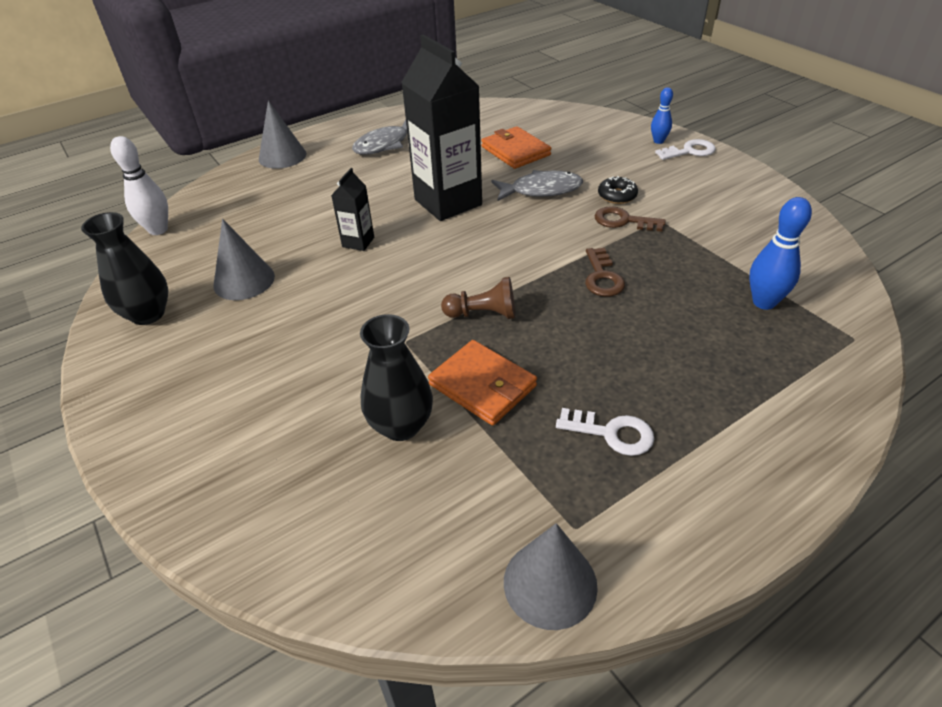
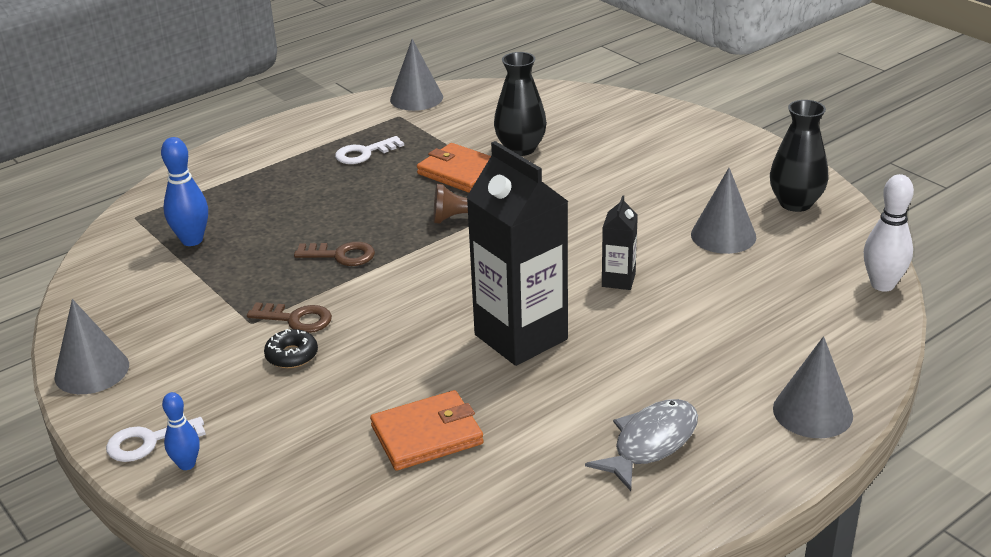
camera: 175 degrees right, 10 degrees down
orange wallet [481,126,551,169] -> orange wallet turned 75 degrees counterclockwise [370,390,484,471]
grey fish [492,170,583,201] -> none
white key [556,408,654,456] -> white key turned 45 degrees counterclockwise [335,136,404,164]
brown key [585,248,625,297] -> brown key turned 105 degrees clockwise [294,242,375,266]
none -> grey cone [54,299,129,394]

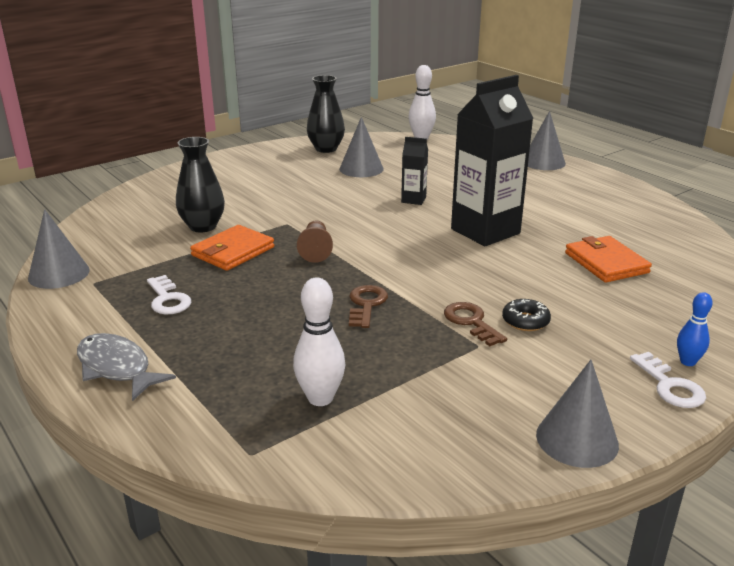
camera: 90 degrees left, 5 degrees down
blue bowling pin [161,137,208,246] -> white bowling pin [293,278,345,406]
brown key [247,302,332,333] -> brown key turned 45 degrees counterclockwise [444,302,507,346]
grey fish [585,399,698,491] -> grey fish moved to [77,333,176,401]

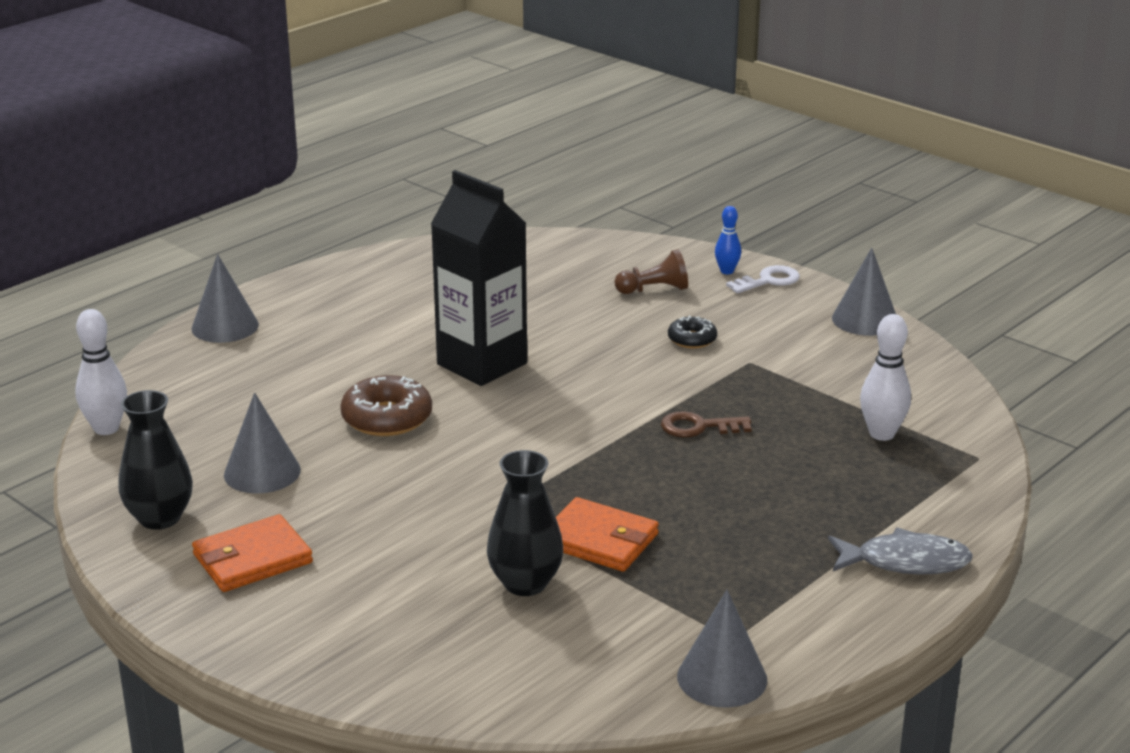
camera: 100 degrees left, 0 degrees up
grey fish [77,333,176,401] -> grey fish turned 120 degrees counterclockwise [828,528,973,575]
white key [147,275,191,314] -> none
brown pawn [297,220,333,263] -> brown pawn moved to [614,249,688,294]
black carton [401,137,428,205] -> brown donut [340,375,432,436]
brown key [444,302,507,346] -> none
orange wallet [565,236,652,282] -> orange wallet moved to [192,514,313,592]

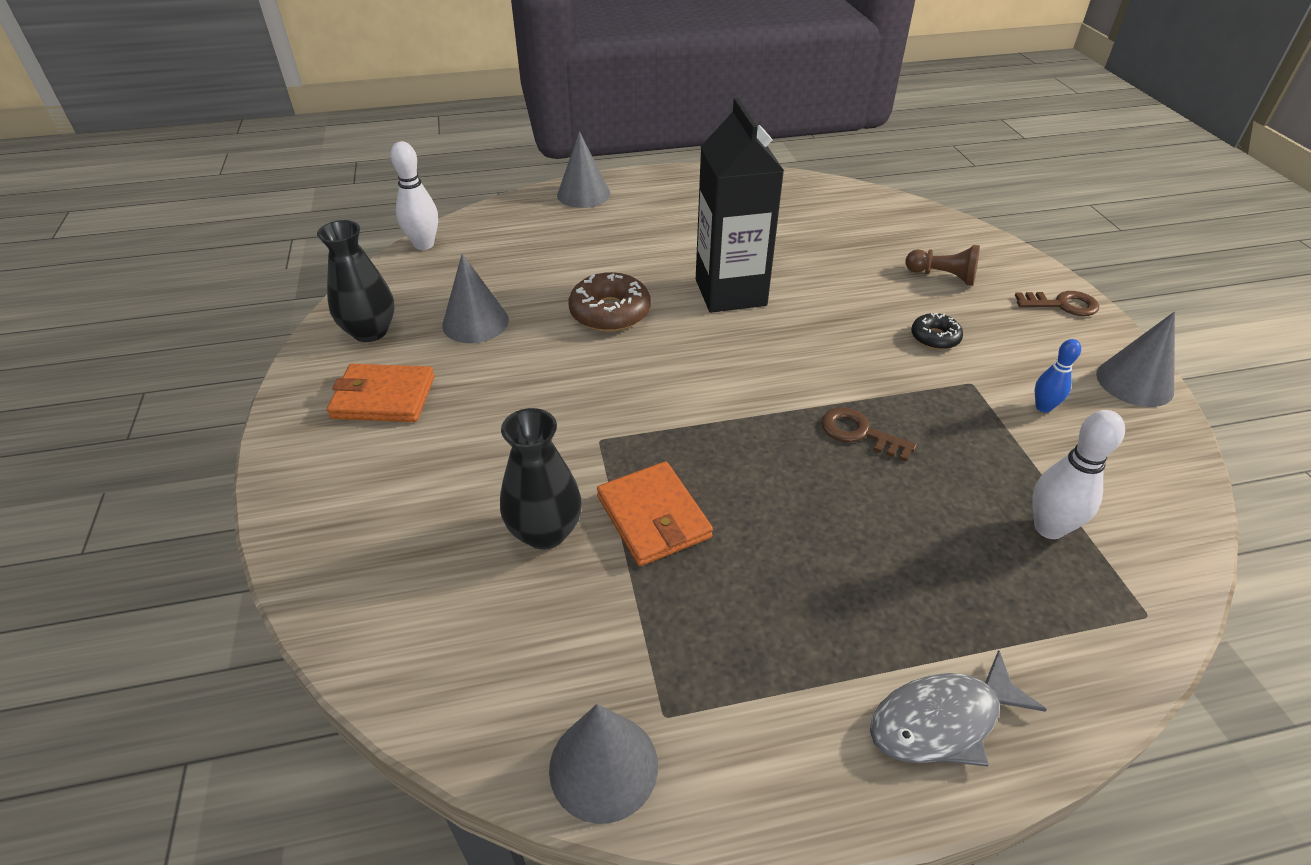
camera: 35 degrees right, 15 degrees up
blue bowling pin [715,206,741,274] -> blue bowling pin moved to [1035,339,1081,413]
white key [726,265,800,293] -> brown key [1015,291,1099,316]
grey fish [828,528,973,575] -> grey fish turned 120 degrees clockwise [870,650,1047,766]

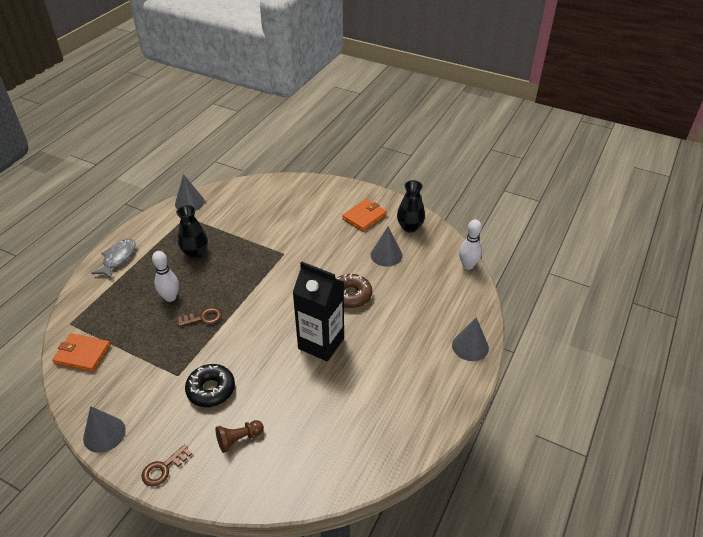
camera: 130 degrees right, 0 degrees up
black vase [500,408,582,550] -> black vase moved to [176,205,208,259]
orange wallet [597,461,713,566] -> orange wallet moved to [52,333,111,372]
black donut [911,313,963,350] -> black donut [185,364,235,407], size x1.71
white bowling pin [1033,410,1125,539] -> white bowling pin moved to [152,251,179,302]
blue bowling pin [1035,339,1081,413] -> none

